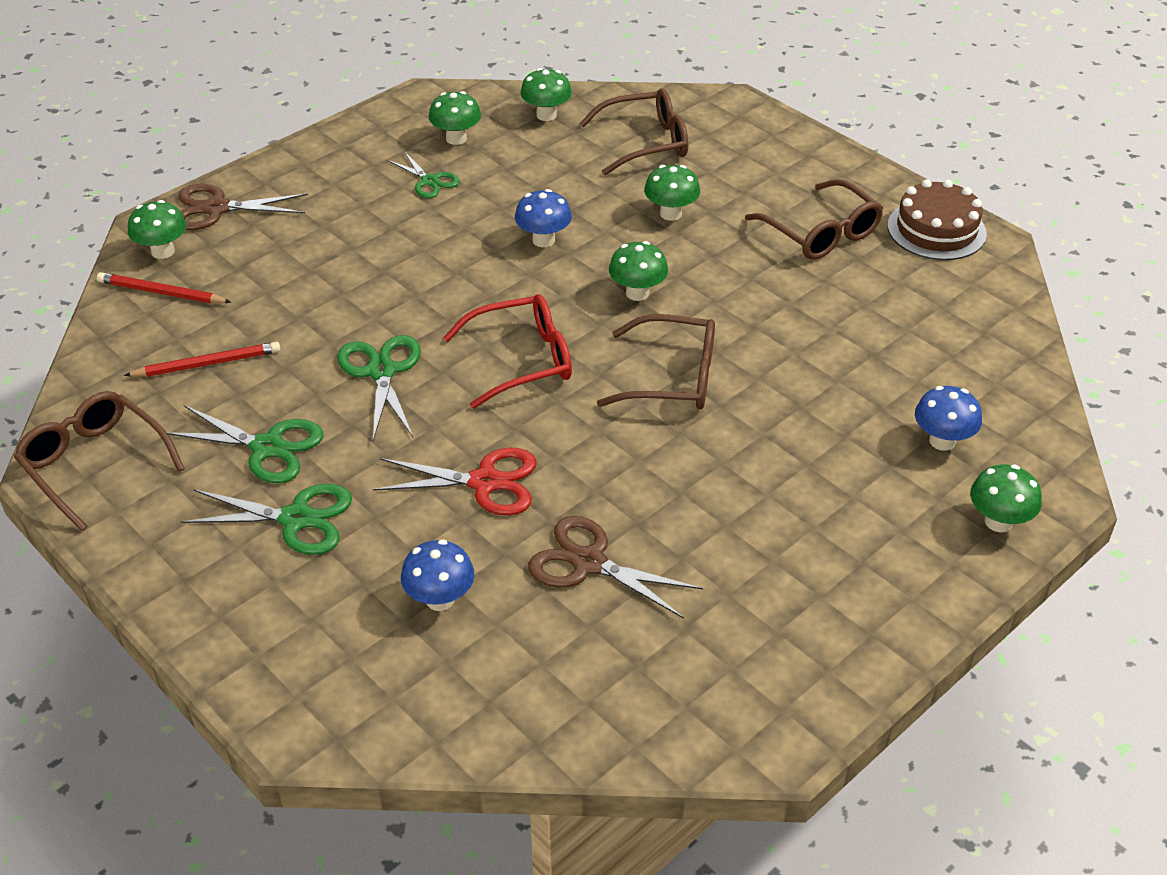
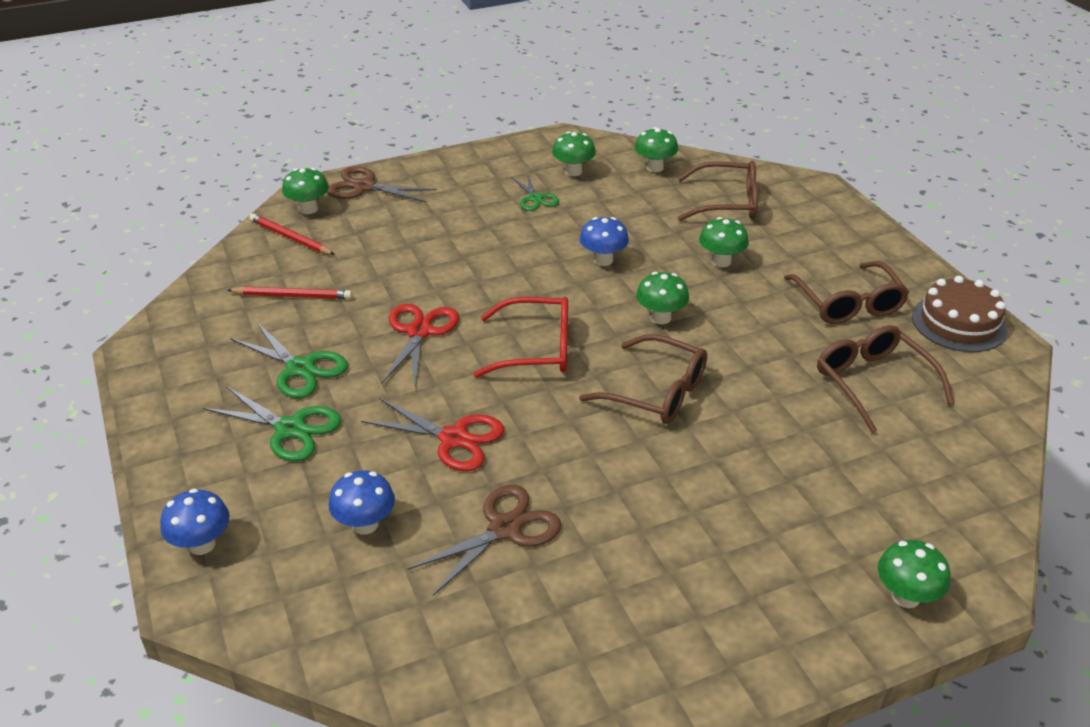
camera: 20 degrees right, 5 degrees down
brown glasses [14,391,185,531] -> brown glasses moved to [817,325,954,433]
green scissors [337,335,421,440] -> red scissors [381,304,459,387]
brown scissors [528,516,703,619] -> brown scissors turned 90 degrees clockwise [407,485,562,596]
blue mushroom [915,386,982,451] -> blue mushroom moved to [160,489,230,555]

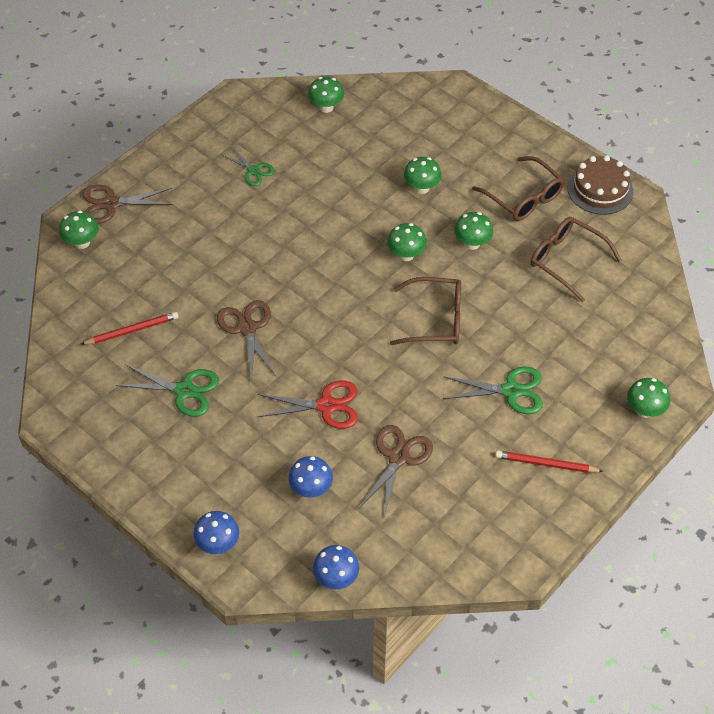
camera: 25 degrees left, 15 degrees up
green scissors [203,386,341,462] -> green scissors moved to [443,367,543,414]
red pencil [249,213,335,255] -> red pencil moved to [495,450,603,473]
red scissors [381,304,459,387] -> brown scissors [217,300,276,382]
red glasses [473,297,568,378] -> none
green mushroom [552,131,596,176] -> green mushroom moved to [454,212,493,250]
blue mushroom [580,217,629,266] -> blue mushroom moved to [313,545,359,589]
brown glasses [678,161,758,221] -> none

